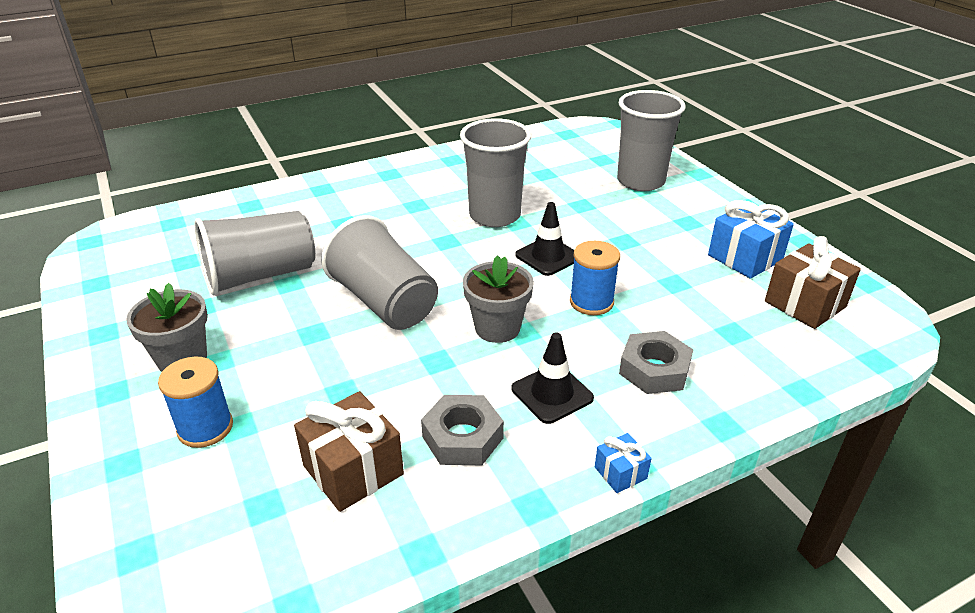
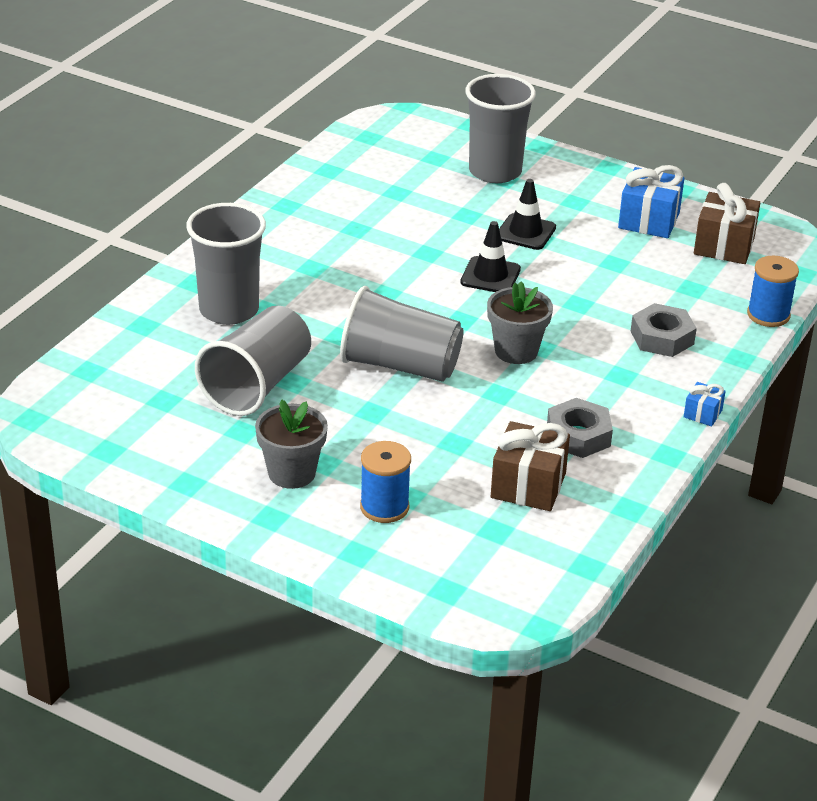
camera: 35 degrees left, 0 degrees up
grey cup [460,118,531,227] -> grey cup moved to [186,203,266,325]
black traffic cone [512,333,594,424] -> black traffic cone moved to [499,179,556,250]
blue spool [570,241,620,315] -> blue spool moved to [747,256,799,327]

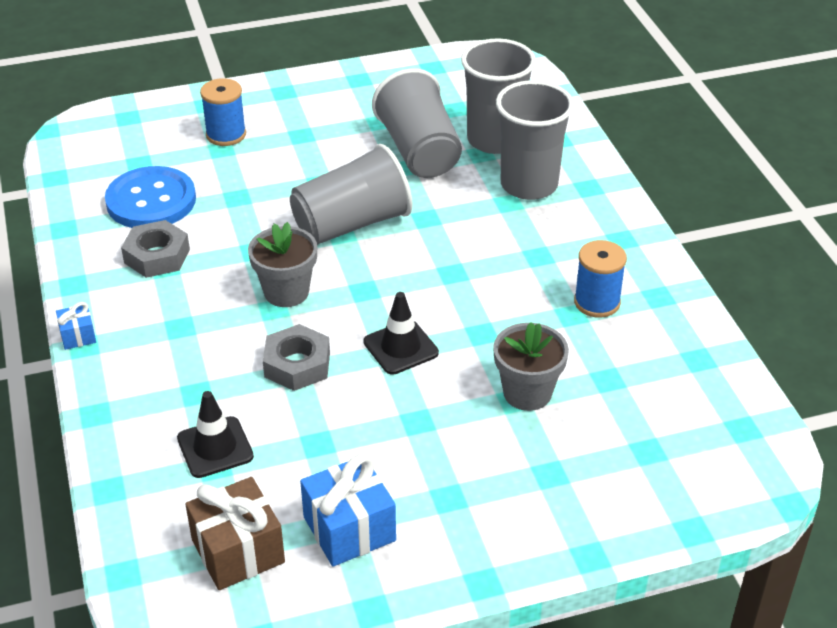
camera: 135 degrees right, 5 degrees up
grey flower pot [255,400,328,489] -> grey flower pot moved to [493,322,569,411]
grey cup [465,74,536,183] -> grey cup moved to [461,38,536,154]
brown gift [491,421,570,511] -> blue button [105,166,196,228]
black traffic cone [499,179,556,250] -> black traffic cone moved to [177,391,254,478]
grey nut [630,303,697,357] -> grey nut moved to [263,324,330,391]
blue spool [747,256,799,327] -> blue spool moved to [574,240,627,318]

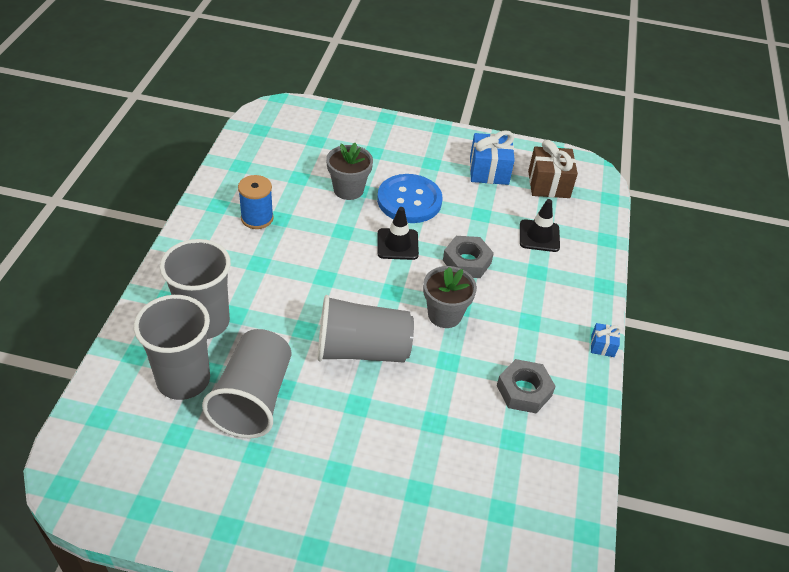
camera: 155 degrees left, 5 degrees up
blue button [105,166,196,228] -> blue button moved to [377,174,442,223]
blue spool [200,78,246,146] -> none

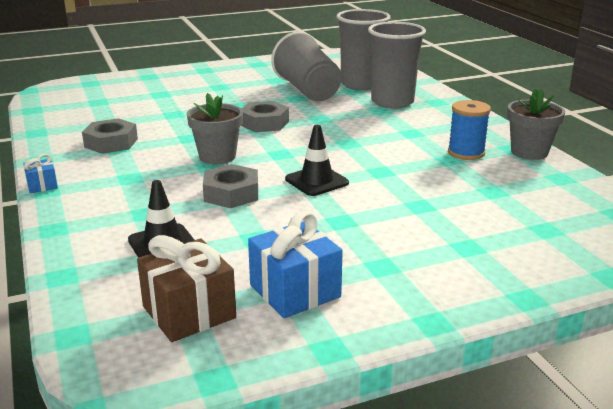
camera: 150 degrees right, 20 degrees down
grey cup [317,295,414,362] -> grey nut [241,101,289,132]
grey flower pot [326,143,373,200] -> grey flower pot moved to [507,88,565,160]
blue button [377,174,442,223] -> none

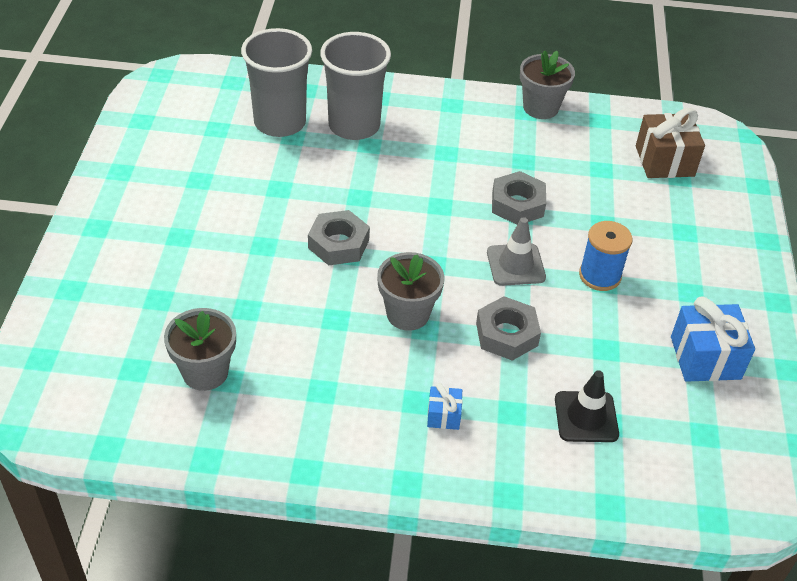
camera: 65 degrees left, 20 degrees up
blue gift [23,154,58,193] -> blue gift moved to [427,383,463,430]
grey nut [82,118,138,154] -> grey nut moved to [492,171,546,225]
brown gift [137,235,236,342] -> brown gift moved to [636,108,705,178]
grey cup [271,32,342,102] -> none
black traffic cone [285,125,349,196] -> grey traffic cone [487,217,546,286]
blue spool [448,100,491,160] -> blue spool moved to [579,221,633,291]
none -> grey flower pot [164,308,236,391]

